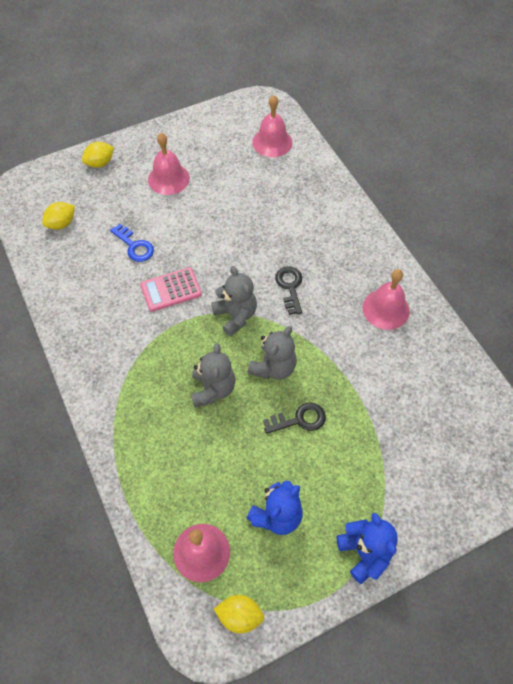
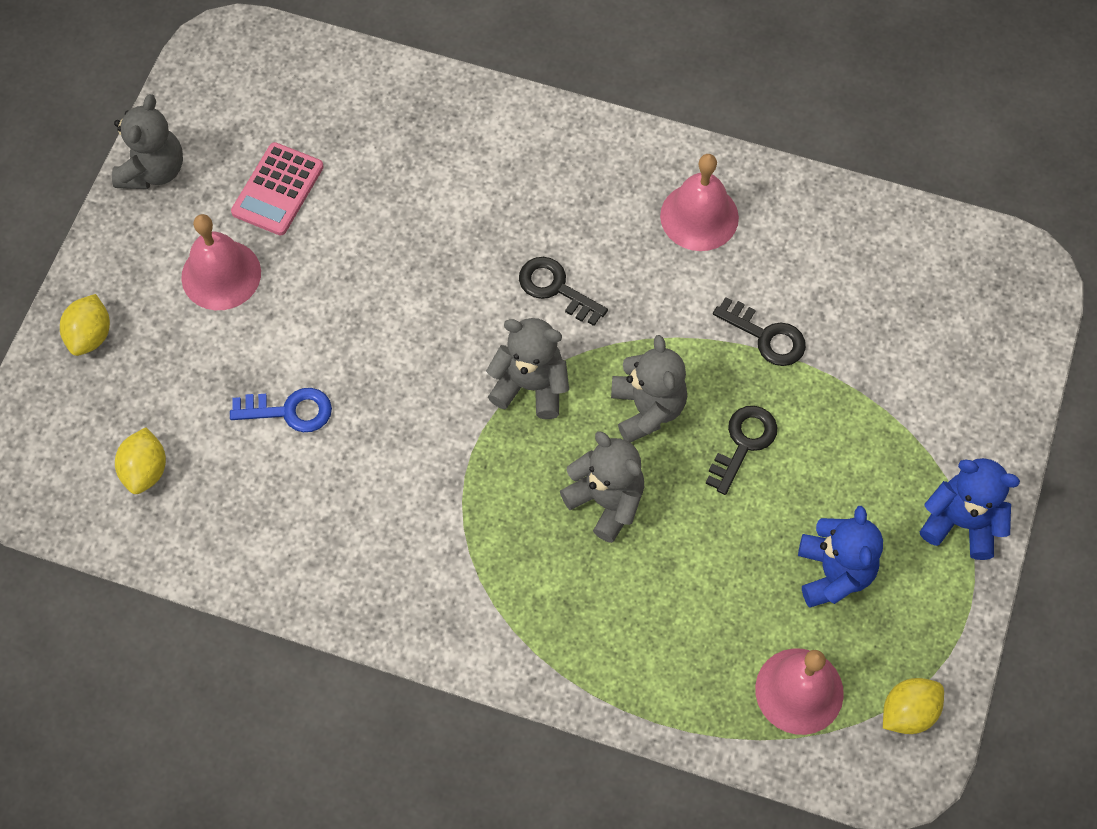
camera: 45 degrees left, 5 degrees up
pink calculator [141,267,202,312] -> pink calculator moved to [231,142,324,236]
pink bell [252,95,293,157] -> none
none -> grey teddy bear [112,94,183,189]
none -> black key [713,297,806,366]

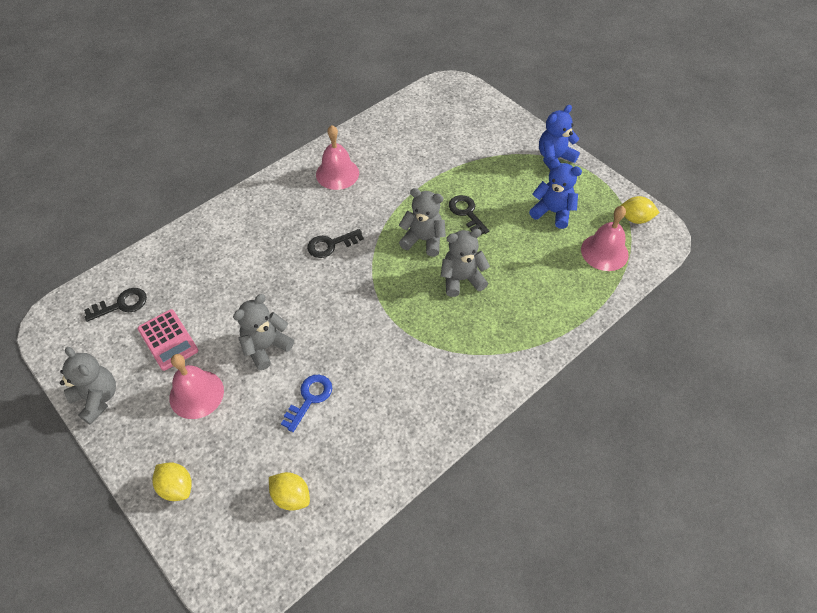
camera: 60 degrees left, 10 degrees down
grey teddy bear [486,318,569,419] -> grey teddy bear moved to [233,294,294,370]
black key [713,297,806,366] -> black key moved to [84,288,147,322]
yellow lemon [883,678,944,734] -> yellow lemon turned 75 degrees counterclockwise [621,196,660,224]

